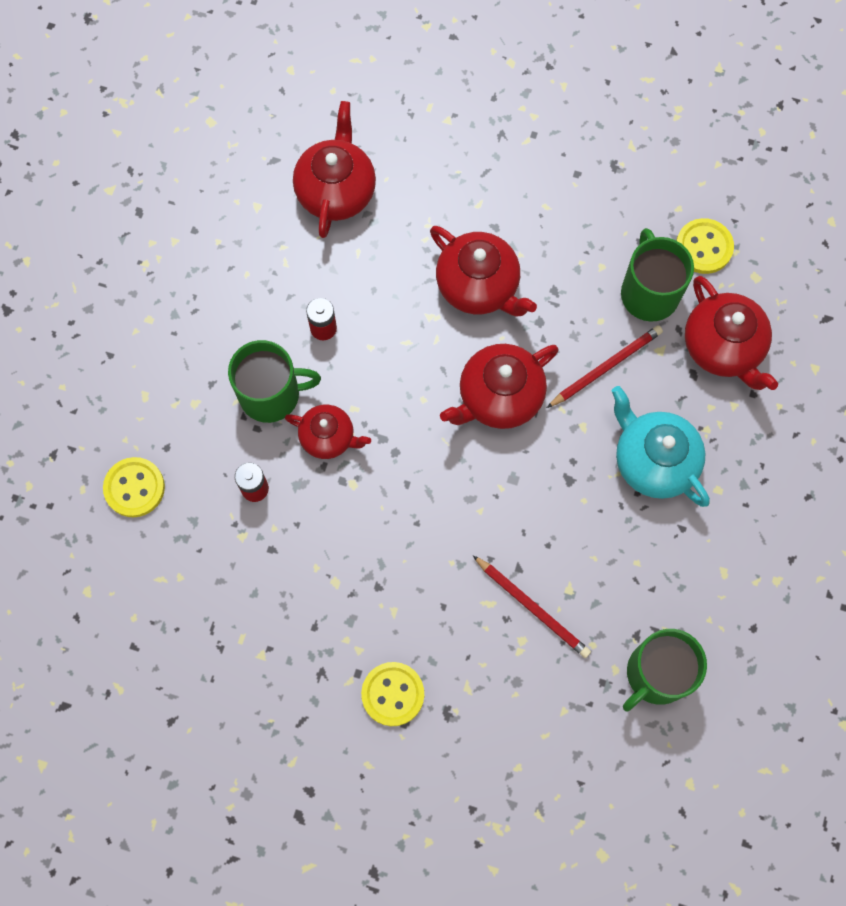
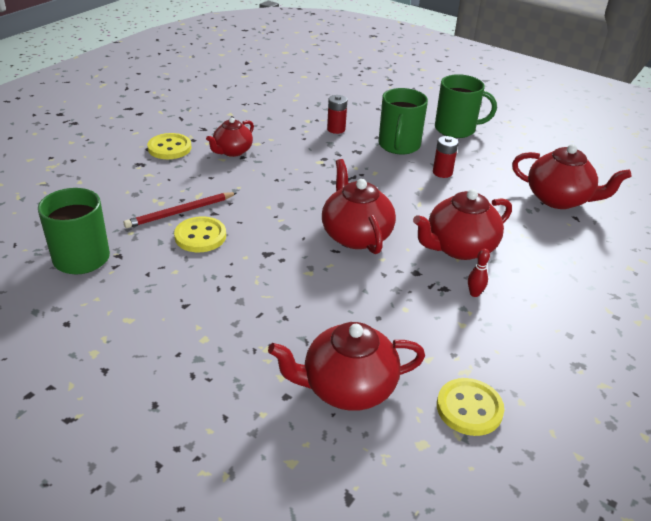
camera: 105 degrees right, 35 degrees down
yellow button [103,457,165,517] -> yellow button moved to [174,216,226,252]
red teapot [285,405,371,459] -> red teapot moved to [206,117,254,157]
red pencil [547,325,663,408] -> none
turquoise teapot [612,386,710,507] -> none
green mug [621,228,694,322] -> green mug moved to [435,74,497,138]
none -> red bowling pin [468,249,490,297]

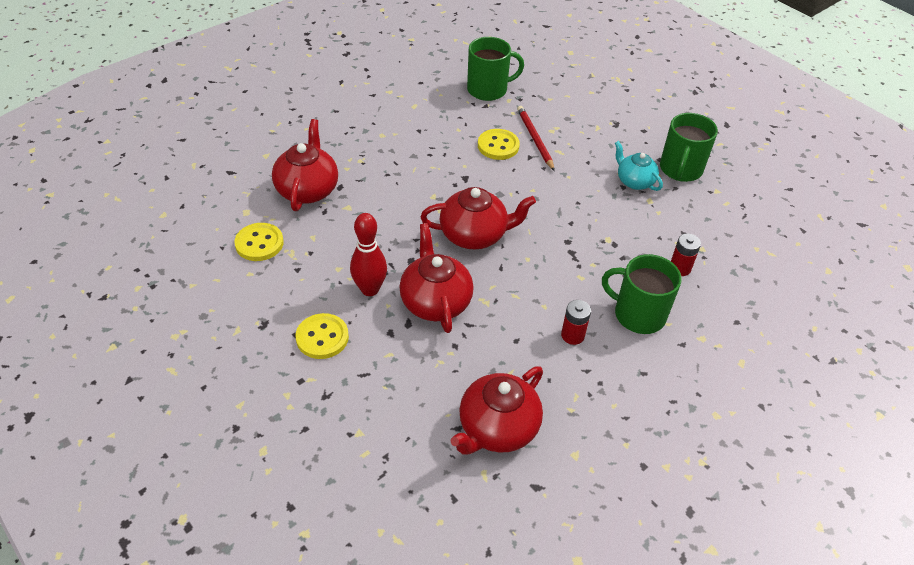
camera: 105 degrees right, 10 degrees up
yellow button [147,133,192,159] -> yellow button moved to [295,313,349,359]
red teapot [206,117,254,157] -> turquoise teapot [615,141,663,191]
green mug [435,74,497,138] -> green mug moved to [660,113,718,182]
red bowling pin [468,249,490,297] -> red bowling pin [350,213,387,296], size x2.04

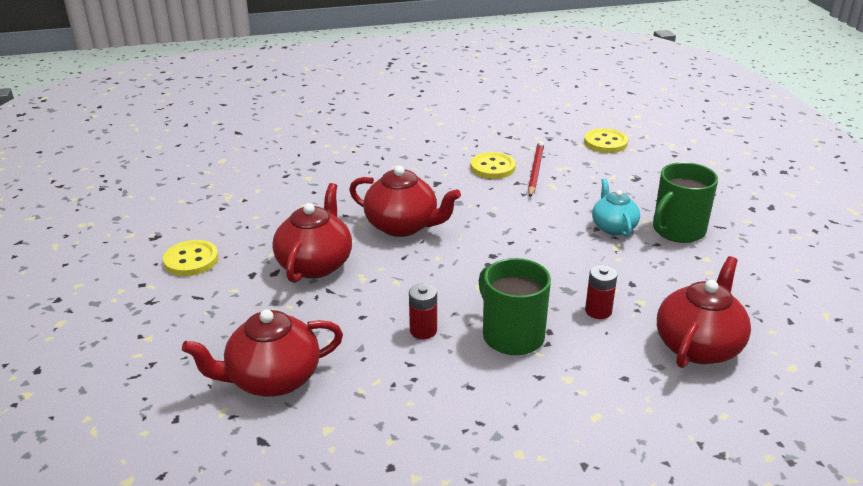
camera: 30 degrees right, 15 degrees down
yellow button [234,223,284,261] -> yellow button moved to [584,128,628,153]
red teapot [272,119,338,211] -> red teapot moved to [657,256,751,368]
red bowling pin [350,213,387,296] -> none
green mug [467,37,524,101] -> none

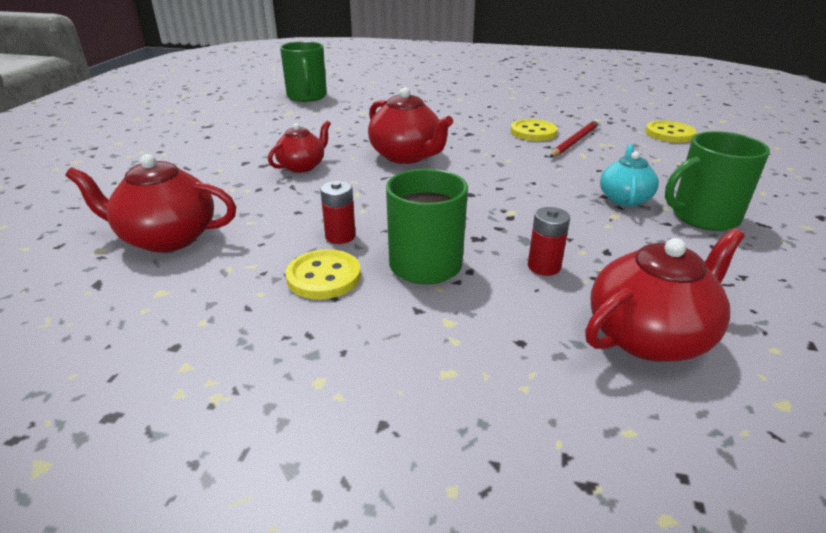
camera: 25 degrees right, 0 degrees up
yellow button [163,240,219,276] -> yellow button moved to [286,249,361,299]
red teapot [272,183,352,283] -> red teapot [268,121,331,173], size x0.64
none -> green mug [280,41,327,102]

